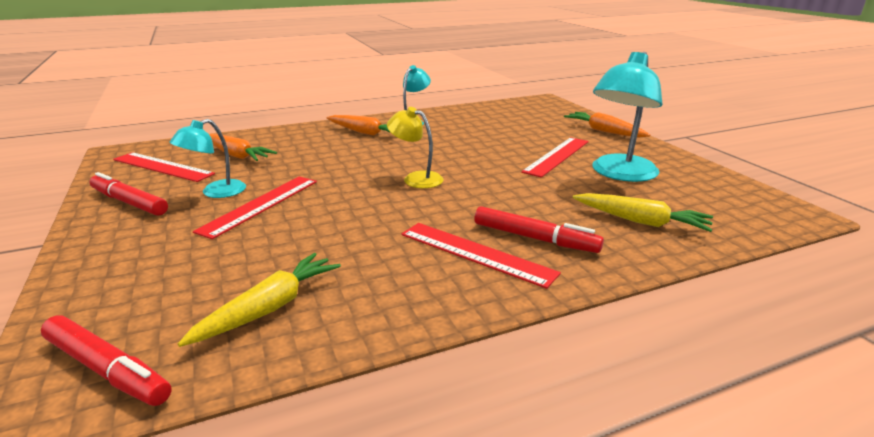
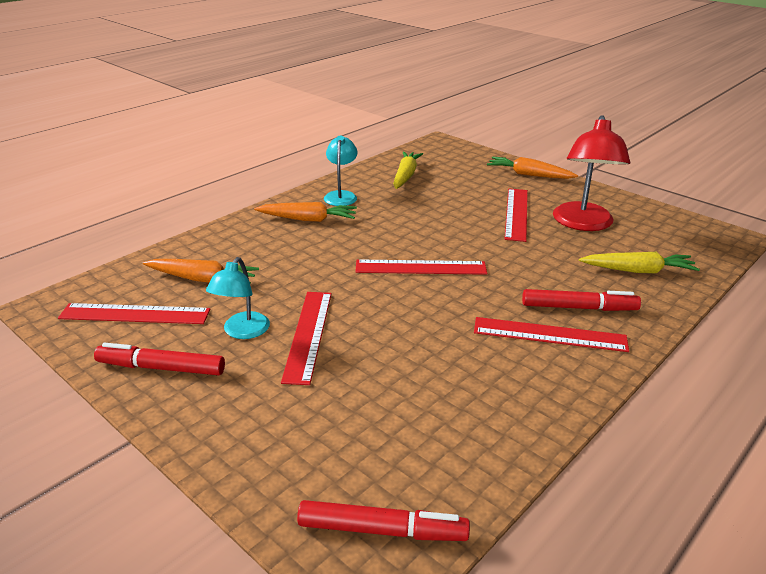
camera: 25 degrees left, 5 degrees up
yellow carrot [178,253,341,347] -> yellow carrot moved to [393,151,423,189]
yellow lamp [387,107,443,188] -> red ruler [355,260,487,275]
turquoise lamp [592,52,662,182] -> red lamp [553,115,630,231]

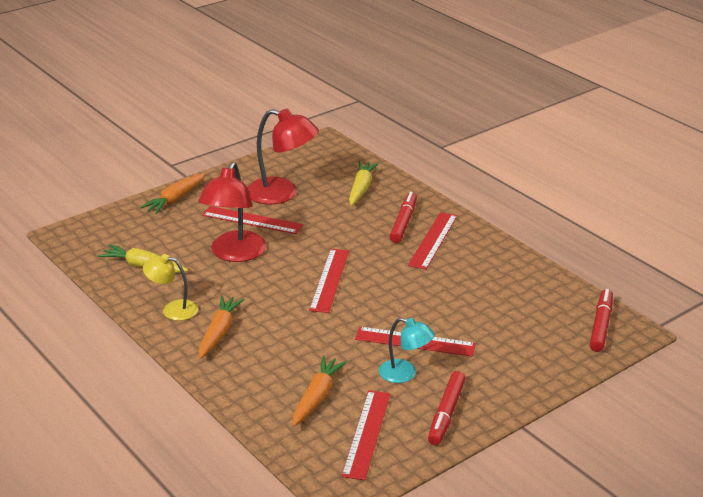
camera: 80 degrees left, 0 degrees up
turquoise lamp [324,135,357,206] -> yellow lamp [143,254,198,321]
none -> red lamp [198,162,267,262]

